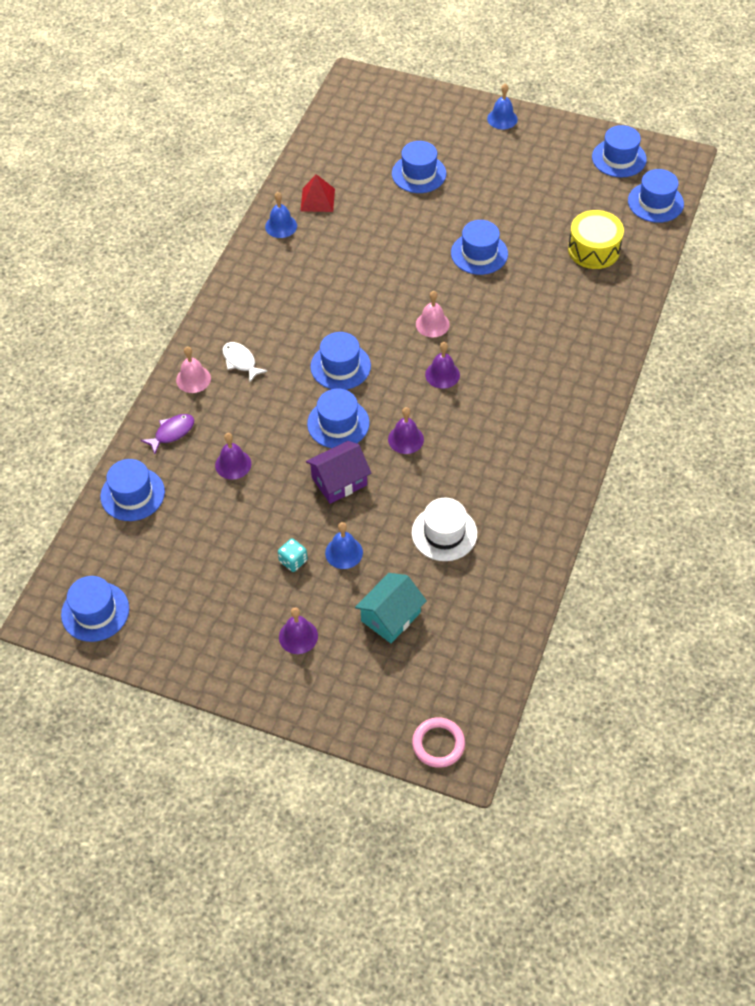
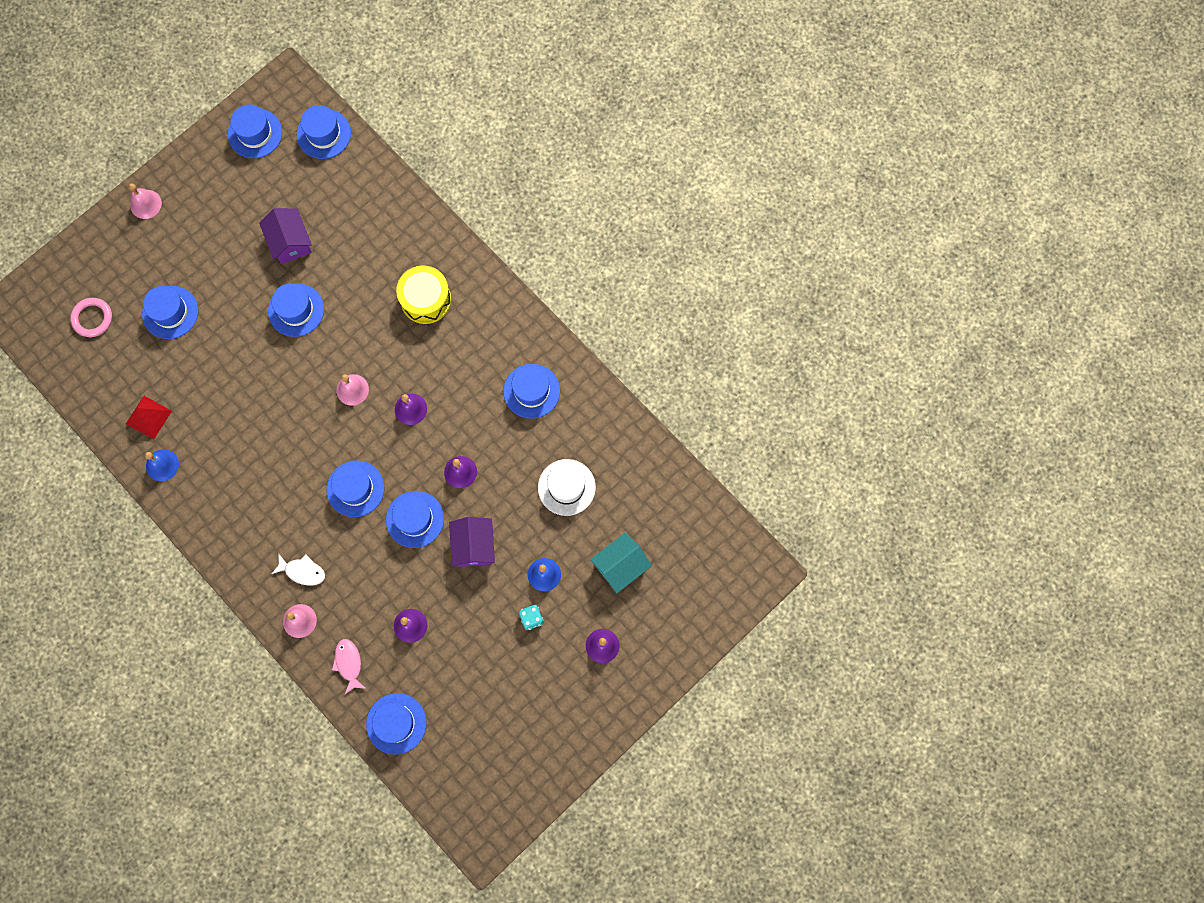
camera: 65 degrees left, 20 degrees up
blue hat [61,576,129,642] -> blue hat moved to [503,364,560,419]
purple fish [141,414,194,454] -> pink fish [332,639,366,694]
white fish [222,342,268,382] -> white fish turned 150 degrees counterclockwise [272,554,325,585]
turquoise house [355,573,427,643] -> turquoise house turned 75 degrees clockwise [590,532,652,593]
pink ring [412,717,465,768] -> pink ring moved to [70,298,112,337]
blue bell [487,83,518,130] -> pink bell [128,184,162,219]
yellow drum [568,210,624,269] -> yellow drum moved to [396,266,451,324]
none -> purple house [259,208,312,264]

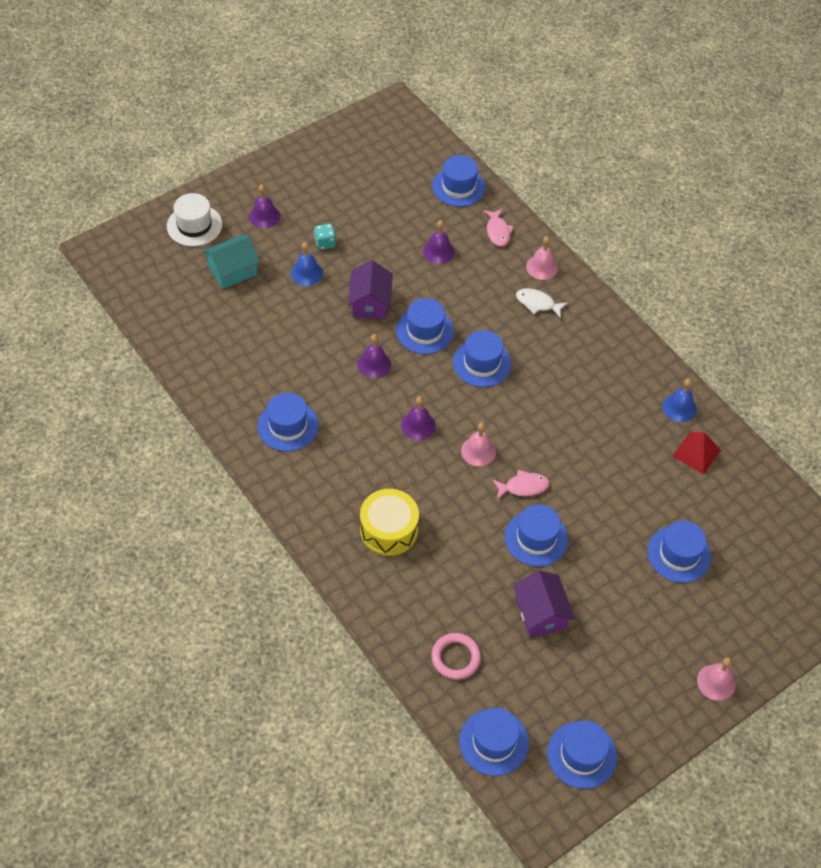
camera: 175 degrees left, 20 degrees down
pink ring [70,298,112,337] -> pink ring moved to [431,633,481,680]
white hat [538,459,596,516] -> white hat moved to [167,193,222,247]
none -> pink fish [492,470,550,499]

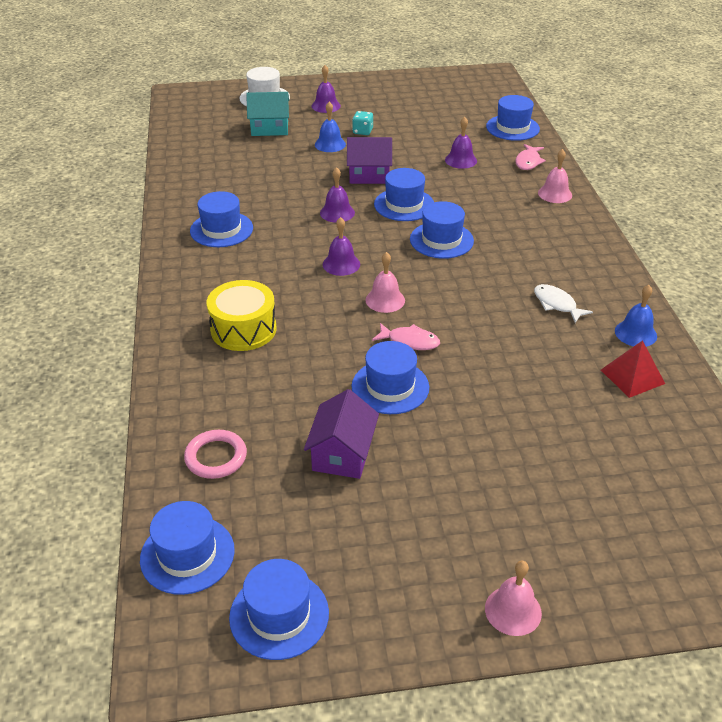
camera: 30 degrees right, 15 degrees down
purple house [348,260,393,319] -> purple house turned 60 degrees clockwise [347,137,392,184]
white fish [516,288,568,318] -> white fish moved to [534,284,593,323]
blue hat [647,521,712,583] -> none

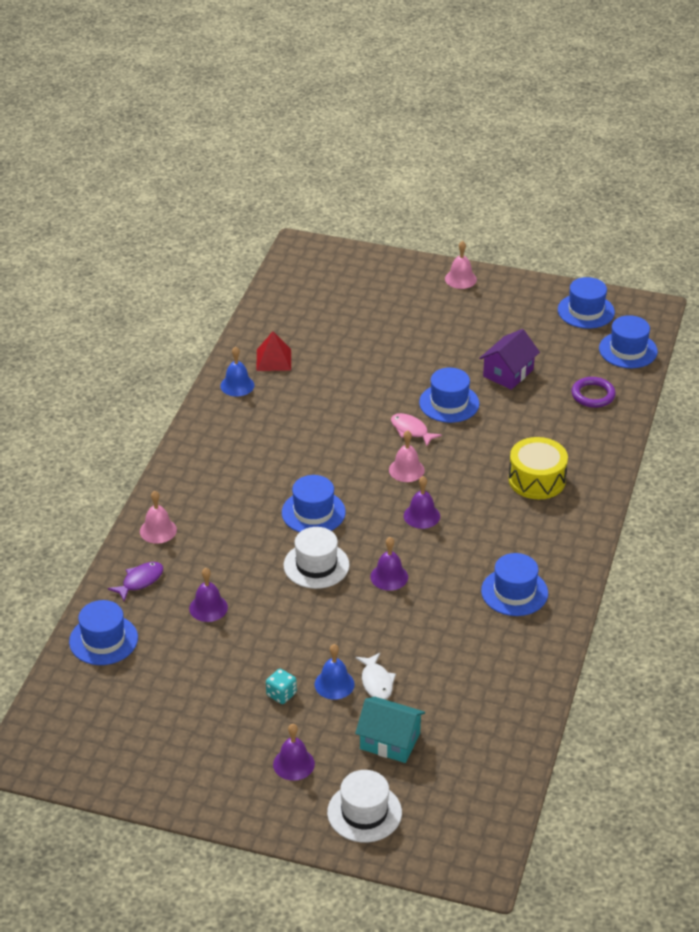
camera: 155 degrees left, 0 degrees up
pink ring [184,430,247,479] -> purple ring [571,377,616,408]
purple house [347,137,392,184] -> none
blue hat [374,168,434,221] -> white hat [284,527,349,589]
pink fish [515,144,546,170] -> purple fish [108,562,163,601]
white fish [534,284,593,323] -> white fish moved to [355,653,396,700]

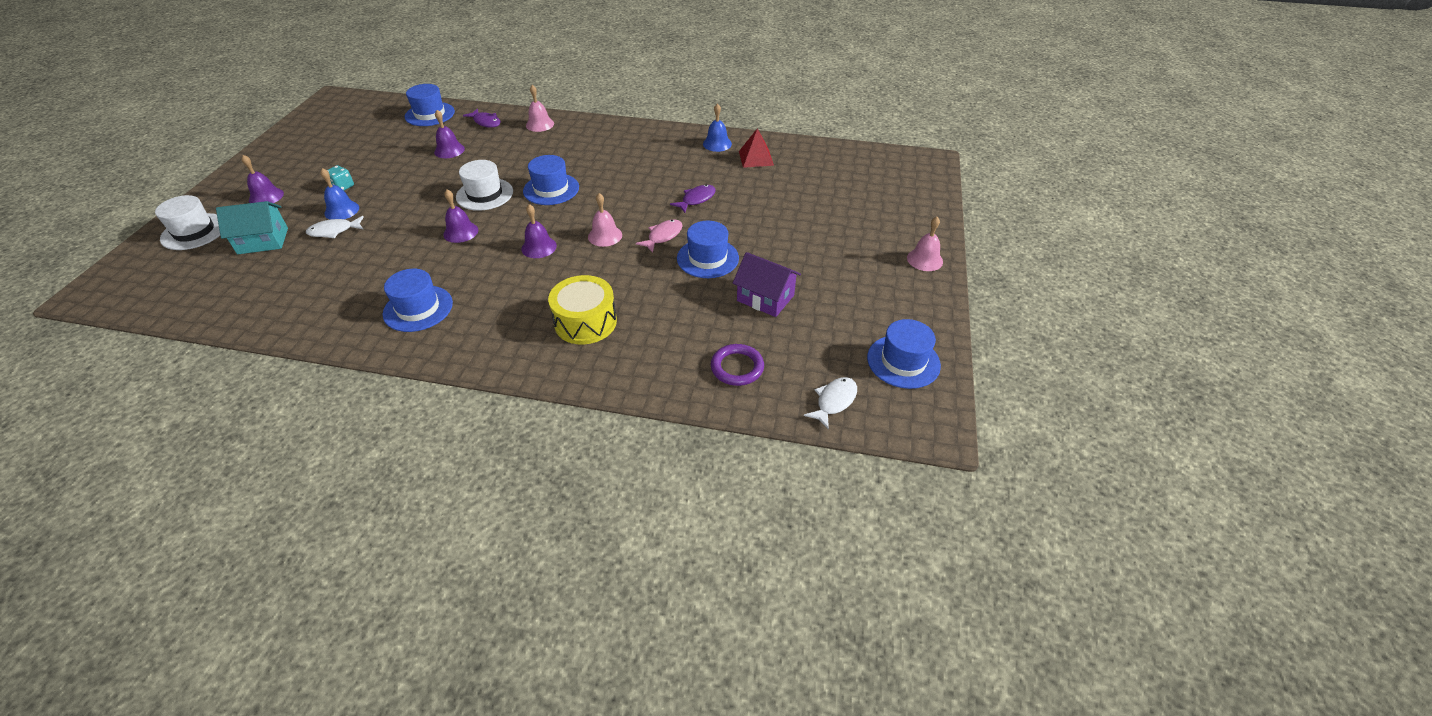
camera: 85 degrees right, 5 degrees up
turquoise house [355,697,425,763] -> turquoise house turned 60 degrees clockwise [216,201,288,254]
blue hat [599,315,658,368] -> white fish [804,377,857,430]
none -> purple fish [670,185,716,213]

